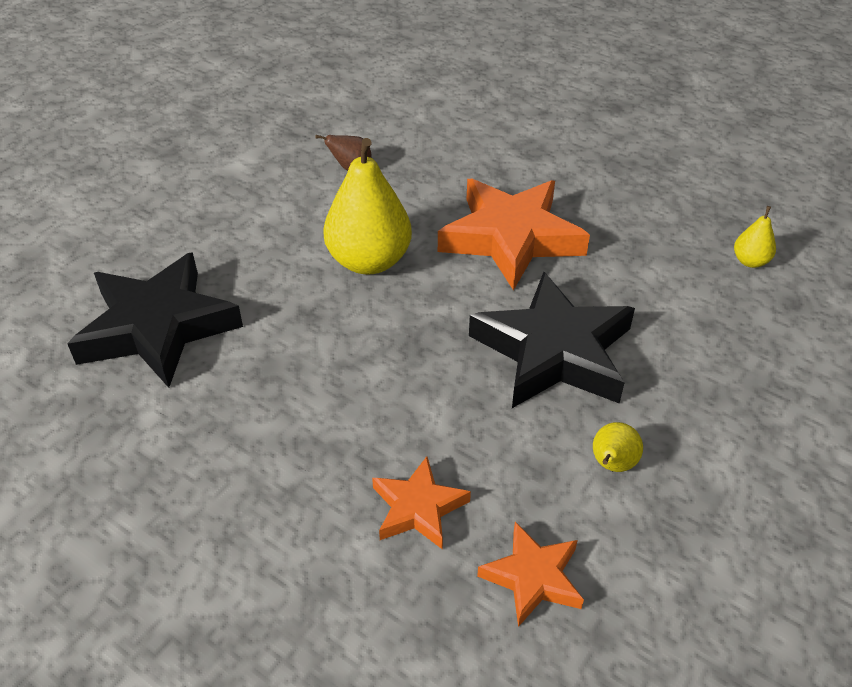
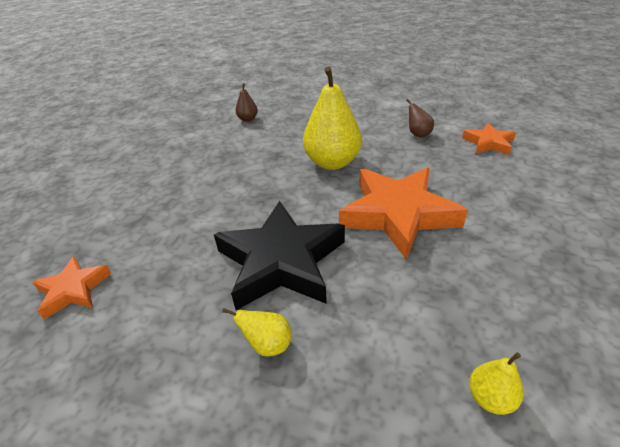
camera: 75 degrees right, 5 degrees down
black star [67,252,243,388] -> brown pear [235,83,258,122]
orange star [372,457,471,550] -> orange star moved to [462,123,516,155]
yellow pear [593,422,643,472] -> yellow pear moved to [222,308,292,356]

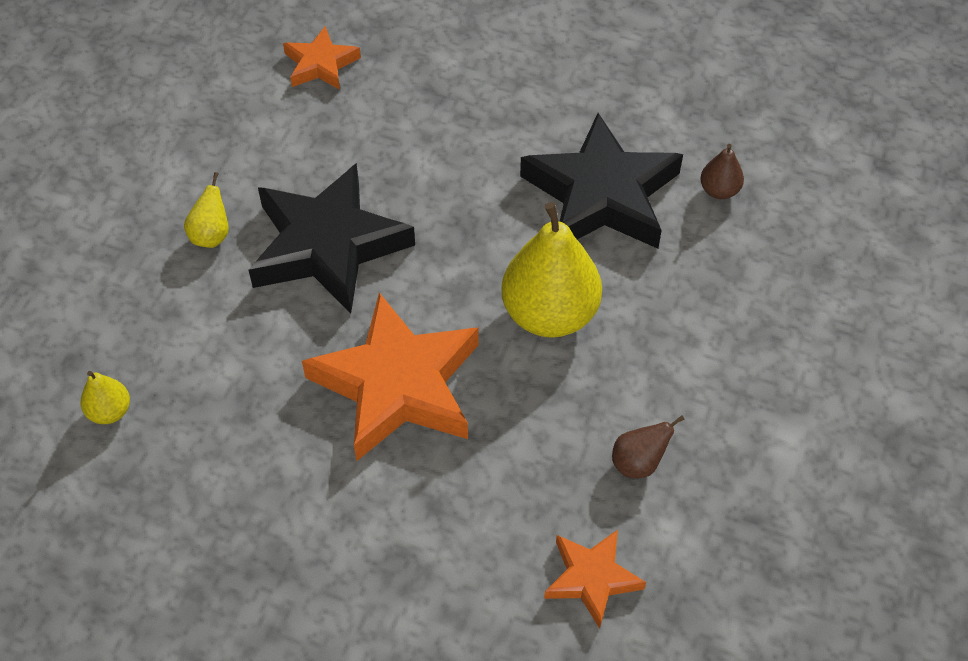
camera: 90 degrees right, 15 degrees up
none -> black star [520,113,683,249]

